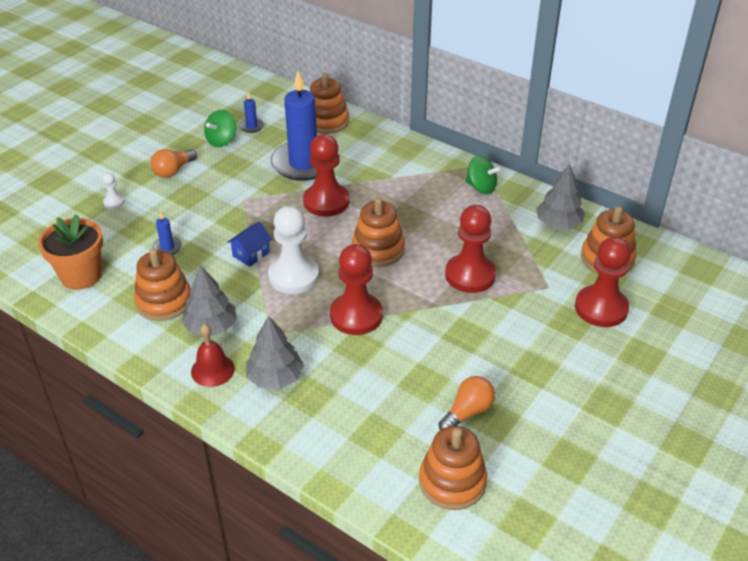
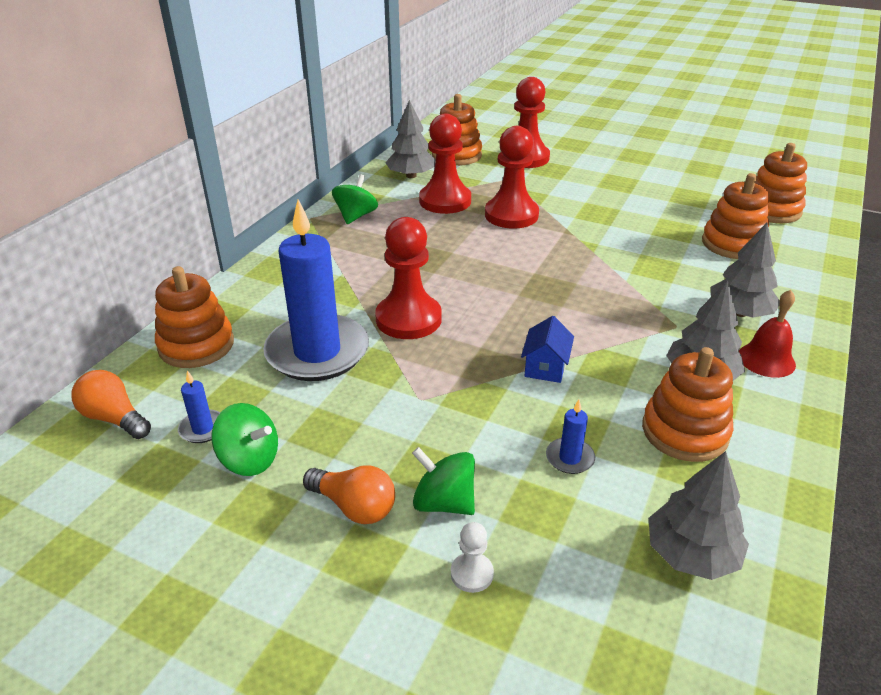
camera: 100 degrees left, 5 degrees down
orange flower pot [38,214,103,290] -> grey tree [649,451,749,580]
blue house [227,221,272,267] -> blue house turned 75 degrees clockwise [521,316,574,383]
white pawn [268,206,319,294] -> none
red pawn [330,244,383,335] -> red pawn moved to [419,113,471,214]
orange stacking toy [352,197,405,267] -> orange stacking toy moved to [702,173,770,259]
orange light bulb [438,376,495,430] -> orange light bulb moved to [71,370,151,439]
none -> green spinning top [412,447,475,515]

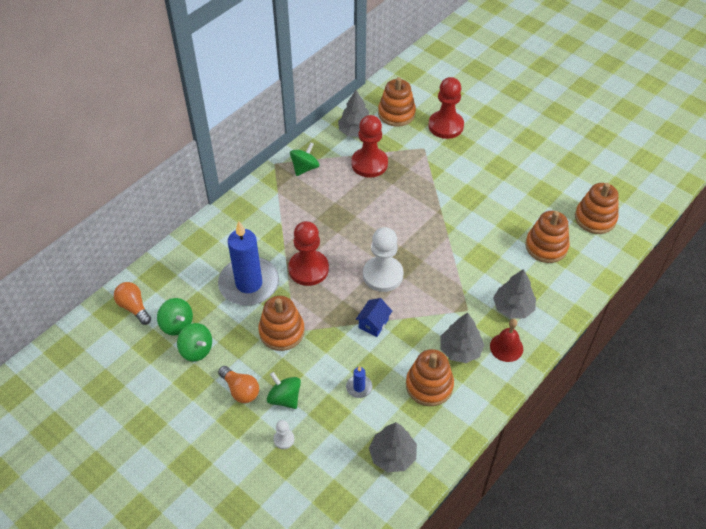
camera: 15 degrees right, 15 degrees up
orange stacking toy [155,266,234,368] -> orange stacking toy moved to [258,296,305,351]
blue candle [178,370,220,443] -> green spinning top [157,298,193,336]
red pawn [485,126,539,229] -> none
none -> white pawn [363,227,404,292]

